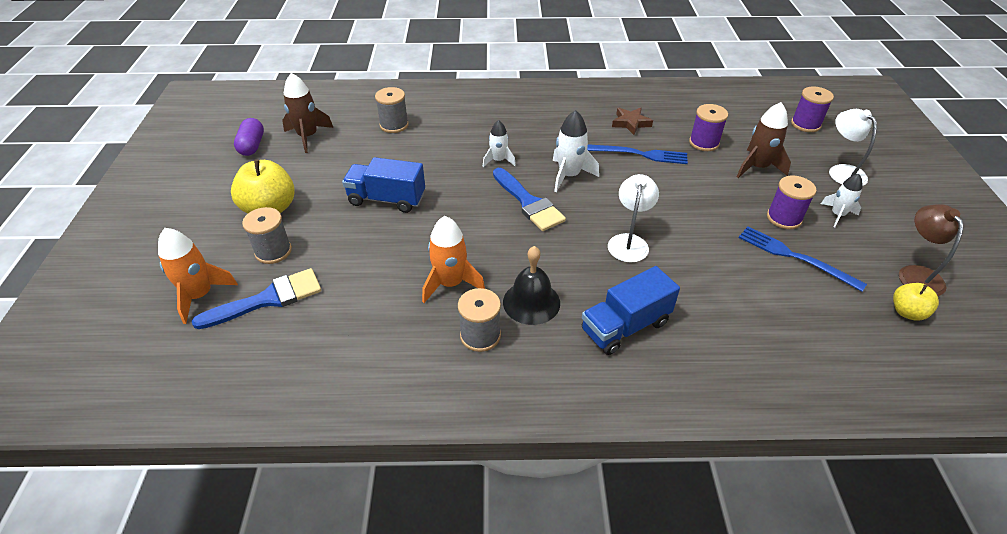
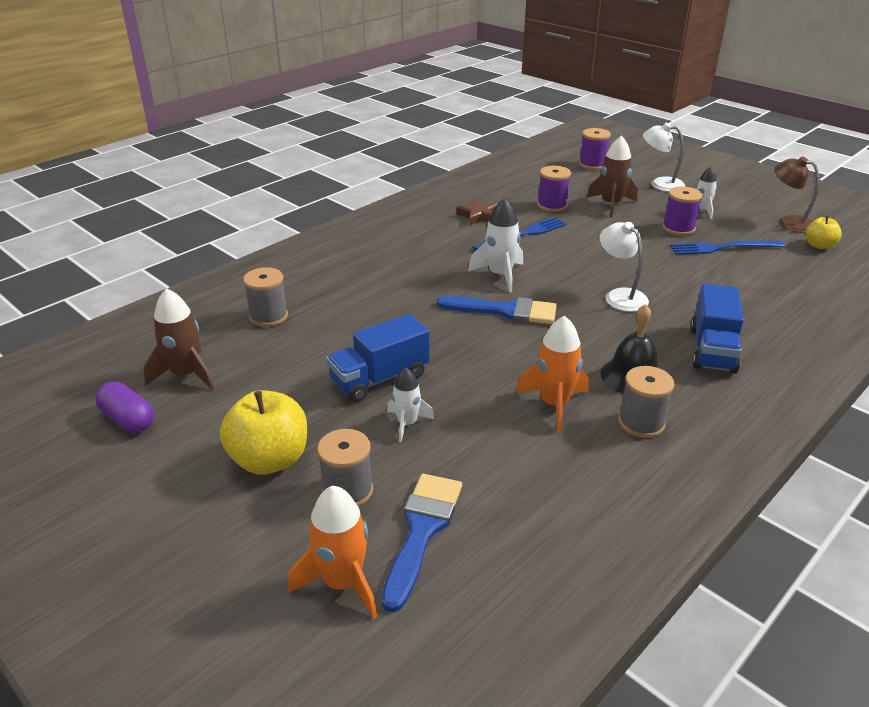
camera: 45 degrees left, 10 degrees down
white rocket [483,120,516,167] -> white rocket moved to [387,368,434,442]

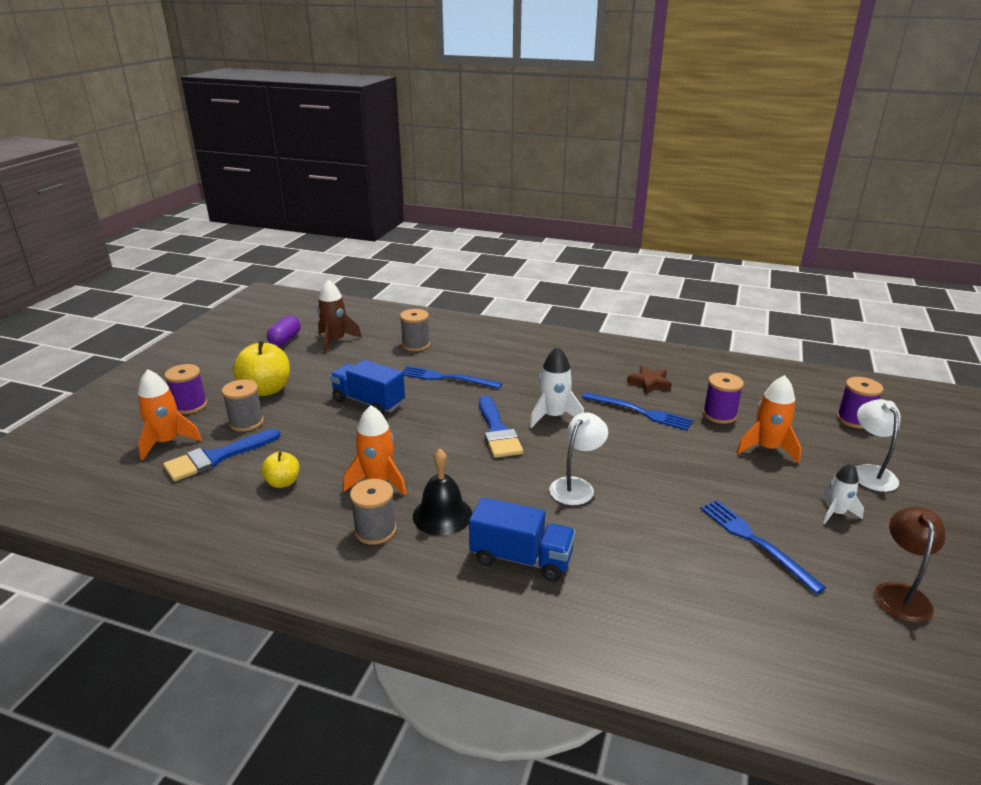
camera: 65 degrees right, 5 degrees down
blue brush [381,474,462,612] -> blue brush turned 150 degrees clockwise [163,429,281,481]
white rocket [387,368,434,442] -> none
brown rocket [587,135,638,218] -> orange rocket [736,375,801,464]
purple spool [663,186,703,235] -> purple spool moved to [164,364,207,414]
blue truck [691,284,744,374] -> blue truck turned 150 degrees counterclockwise [469,497,576,581]
yellow apple [806,216,842,249] -> yellow apple moved to [261,452,300,488]
none -> blue fork [402,366,502,389]

